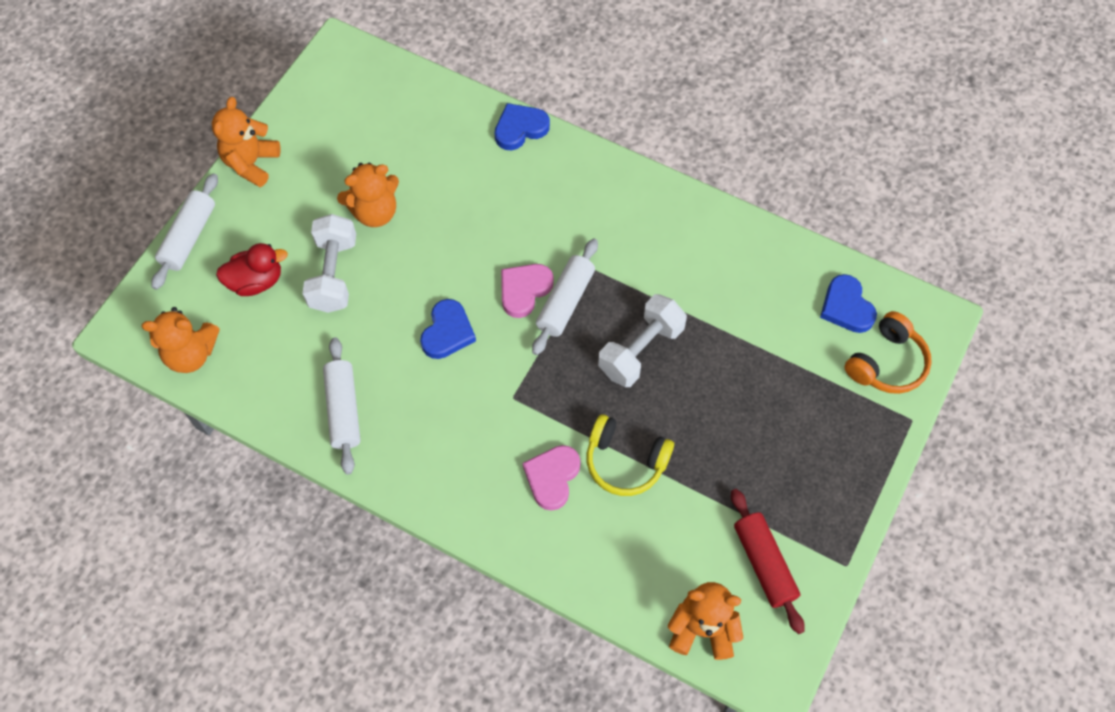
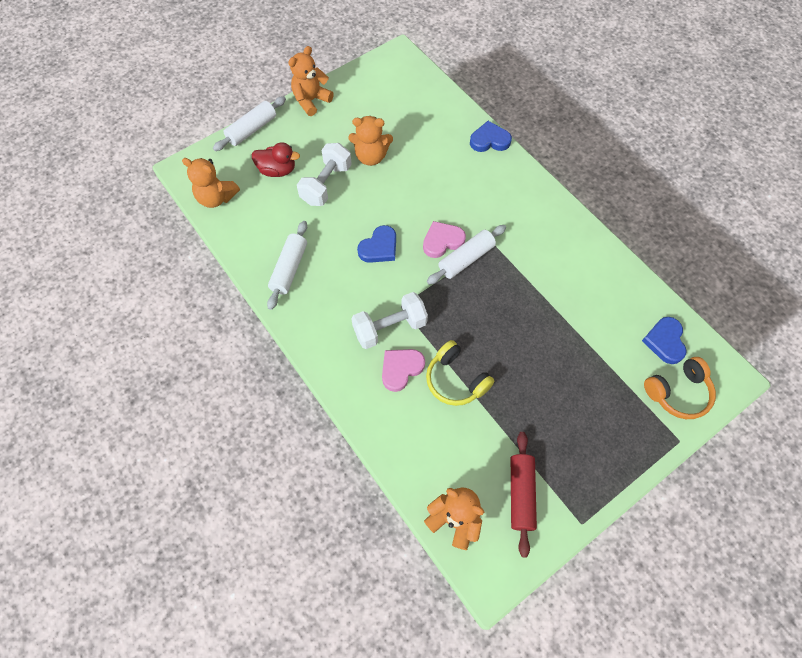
camera: 25 degrees right, 0 degrees up
white dumbbell [598,294,687,387] -> white dumbbell moved to [351,292,428,349]

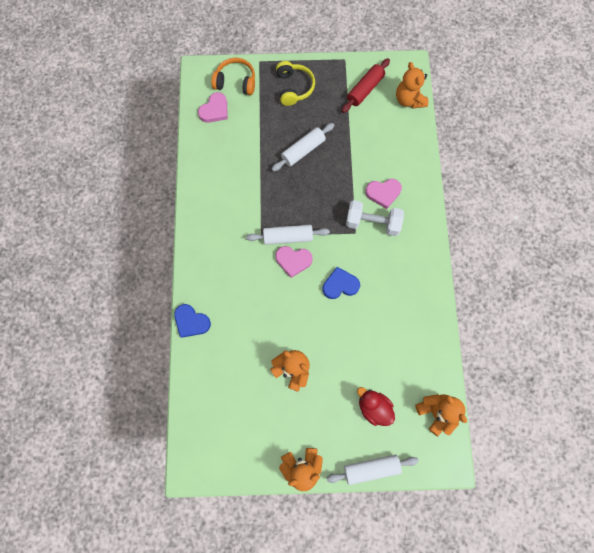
camera: 145 degrees left, 10 degrees up
white rolling pin [267,221,307,310] -> white rolling pin moved to [272,123,334,171]
white dumbbell [297,143,352,206] -> none
yellow headphones [426,340,494,406] -> yellow headphones moved to [276,61,315,106]
blue heart [642,317,687,364] -> pink heart [198,92,228,123]

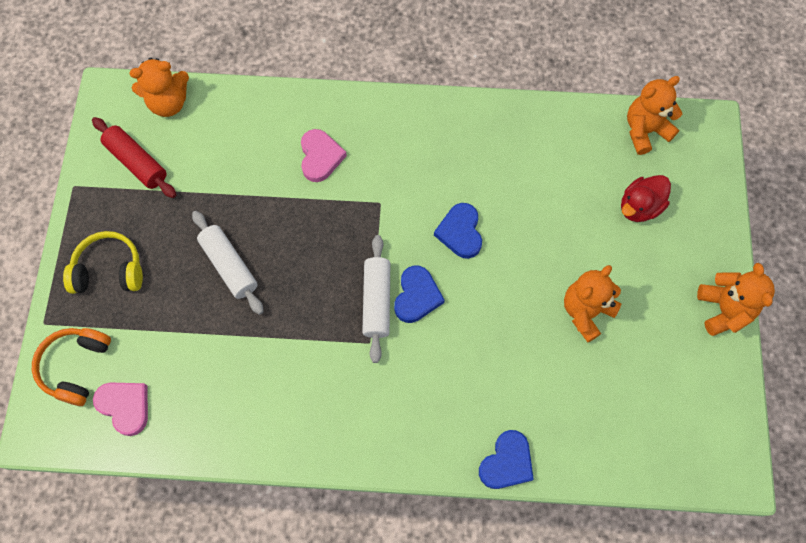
camera: 85 degrees left, 5 degrees down
pink heart [276,246,313,278] -> blue heart [394,265,445,323]
white rolling pin [327,455,419,485] -> none
white dumbbell [346,200,404,236] -> none

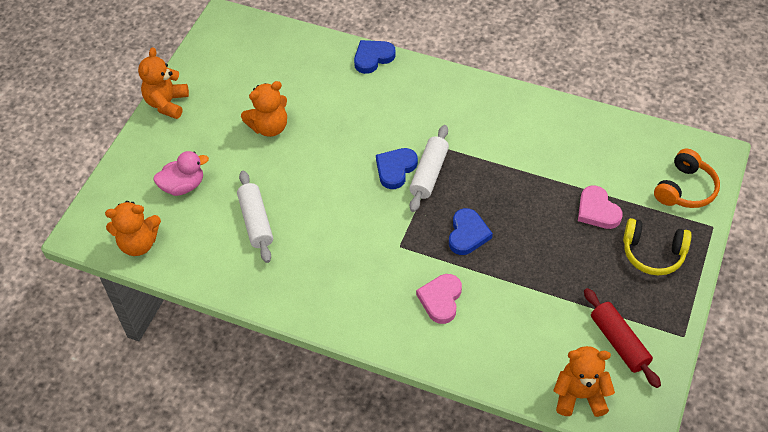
camera: 160 degrees left, 15 degrees down
pink heart [93,382,148,436] -> pink heart moved to [578,185,623,229]
white rolling pin [192,211,264,315] -> white rolling pin moved to [237,170,273,263]
blue heart [434,203,482,259] -> blue heart moved to [449,208,493,255]
red duck [621,175,671,222] -> pink duck [153,151,209,196]

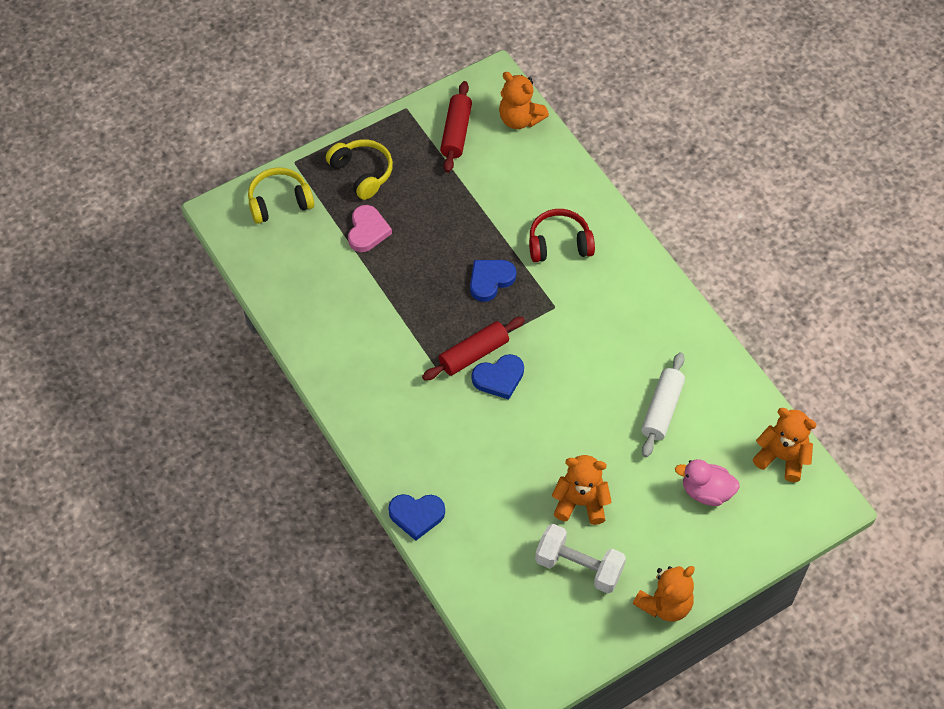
camera: 145 degrees left, 5 degrees up
white rolling pin [409,125,449,212] -> red rolling pin [422,317,525,381]
pink heart [416,274,462,324] -> red headphones [529,209,595,262]
orange headphones [654,149,720,208] -> yellow headphones [248,167,314,224]
none -> white dumbbell [535,524,626,594]

